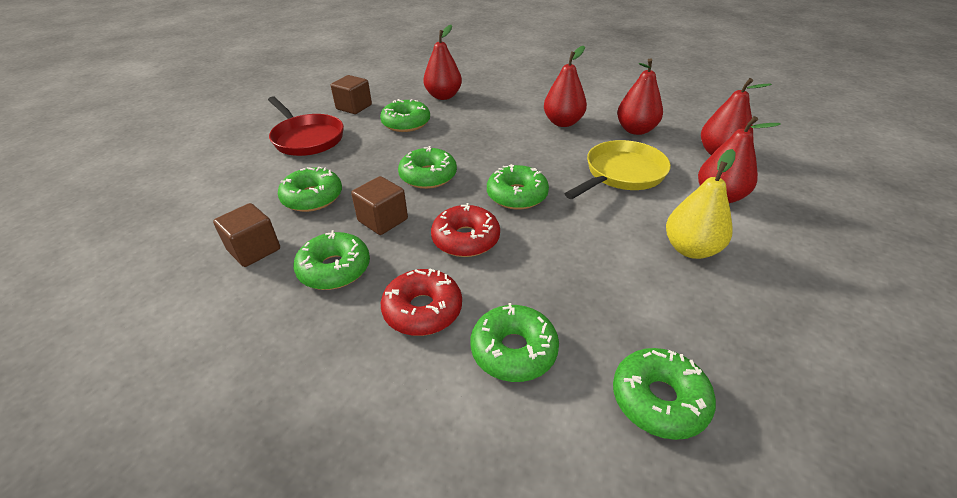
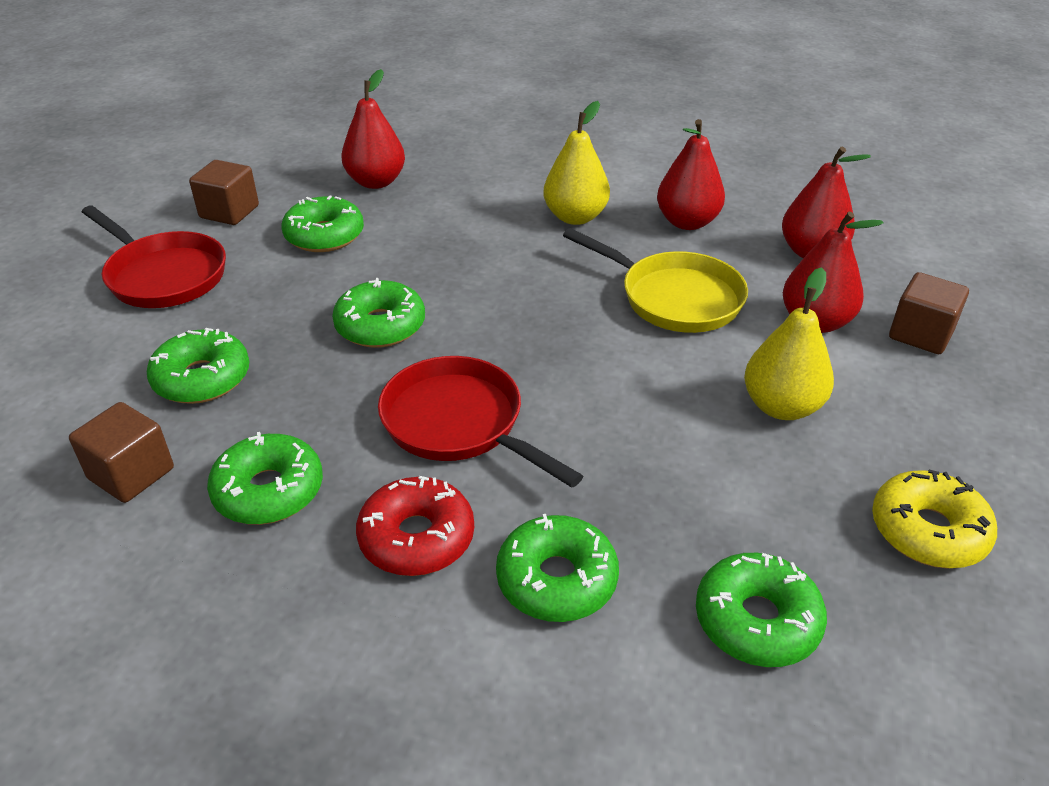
camera: 10 degrees left, 0 degrees up
brown cube [351,176,408,235] -> brown cube moved to [889,272,969,354]
red donut [431,203,500,257] -> red pan [378,356,583,488]
green donut [487,164,549,210] -> none
red pear [544,46,587,127] -> yellow pear [543,101,610,225]
yellow pan [565,140,671,199] -> yellow pan turned 90 degrees clockwise [563,228,748,333]
none -> yellow donut [872,470,997,569]

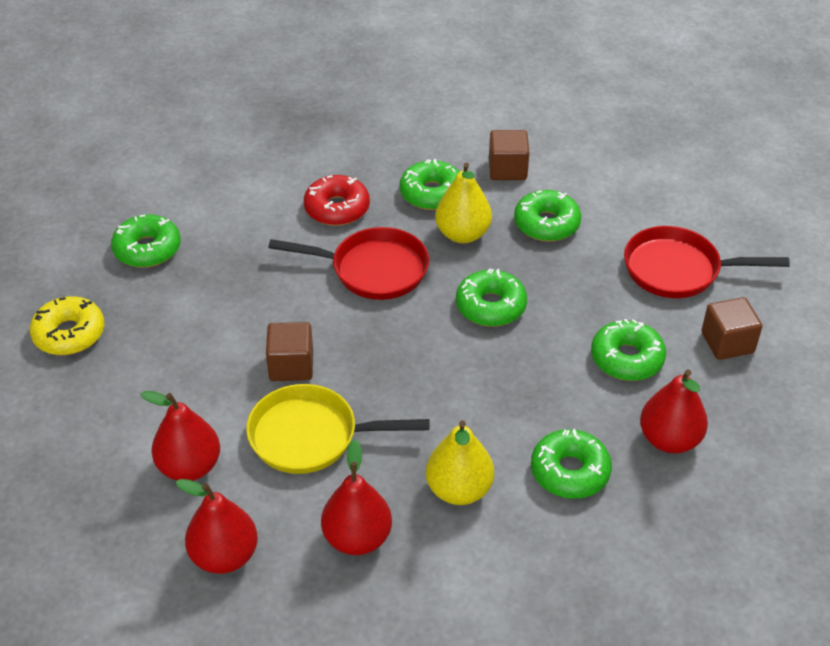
camera: 145 degrees right, 5 degrees up
green donut [496,514,619,622] -> green donut moved to [531,429,612,499]
yellow pear [744,268,834,420] -> yellow pear moved to [435,162,492,243]
brown cube [889,272,969,354] -> brown cube moved to [266,322,313,381]

